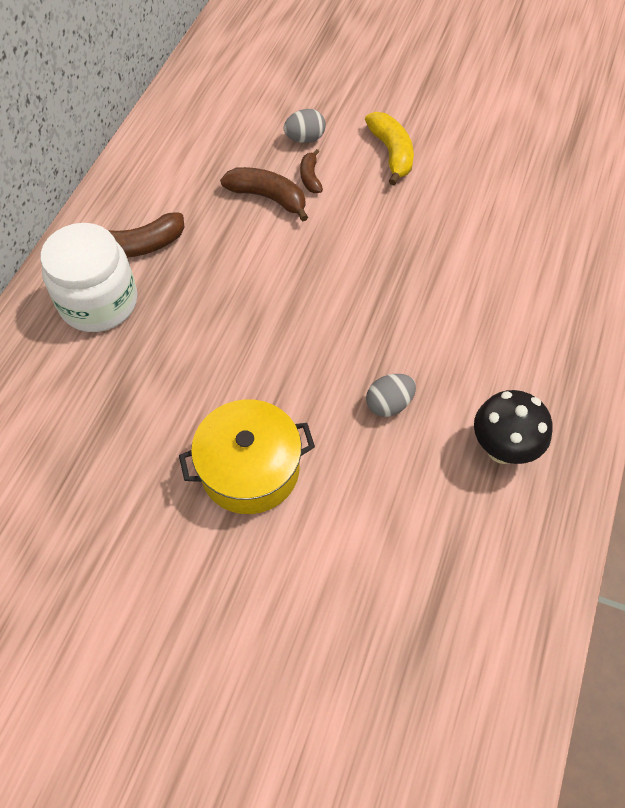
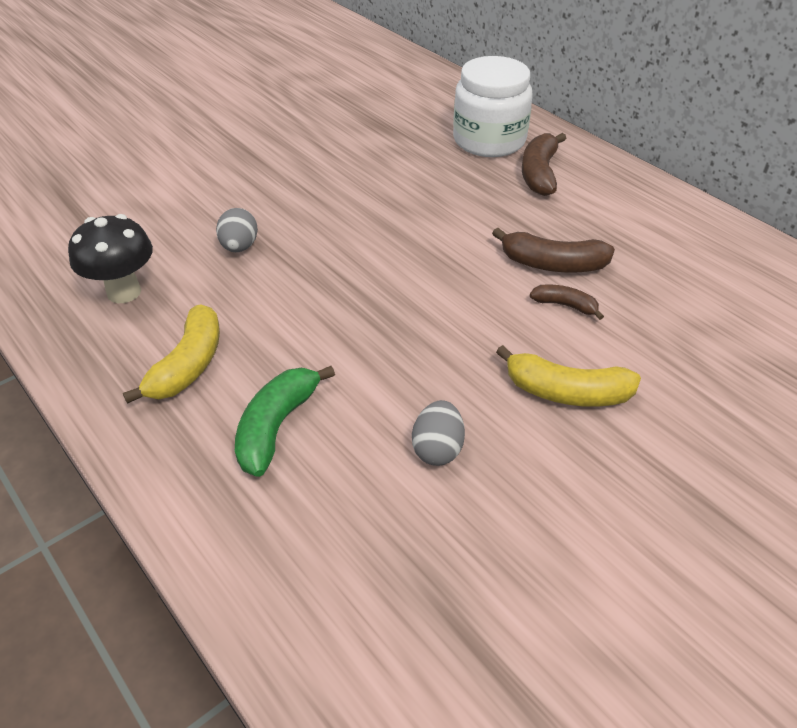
camera: 120 degrees right, 15 degrees down
yellow pot [179,399,315,514] -> none
brown banana [220,167,308,222] -> brown banana turned 45 degrees clockwise [492,228,615,273]
grey egg [284,109,326,143] -> grey egg moved to [412,400,465,466]
none -> yellow banana [123,304,220,404]
none -> green banana [235,366,335,477]

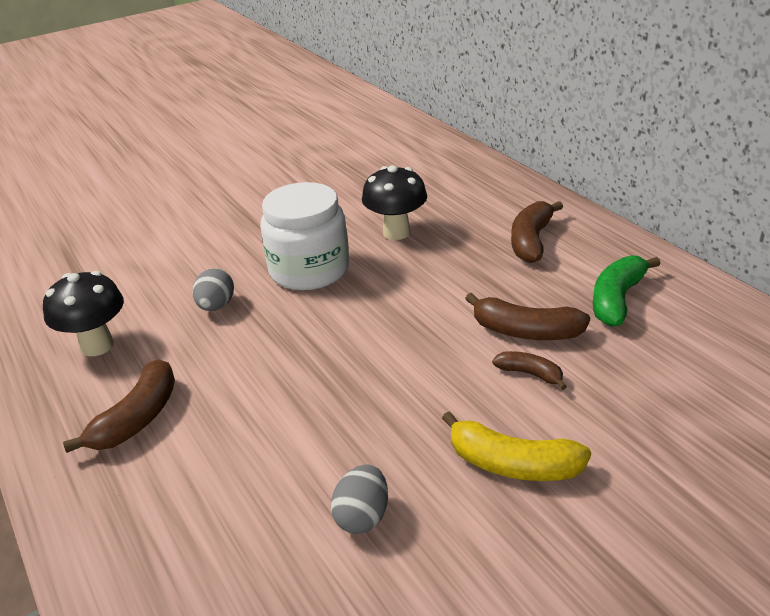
camera: 10 degrees right, 10 degrees down
yellow banana [123,304,220,404] -> brown banana [63,359,175,453]
green banana [235,366,335,477] -> green banana moved to [593,255,661,327]
white jar [453,56,533,157] -> white jar moved to [260,182,349,290]
none -> black mushroom [362,165,427,240]

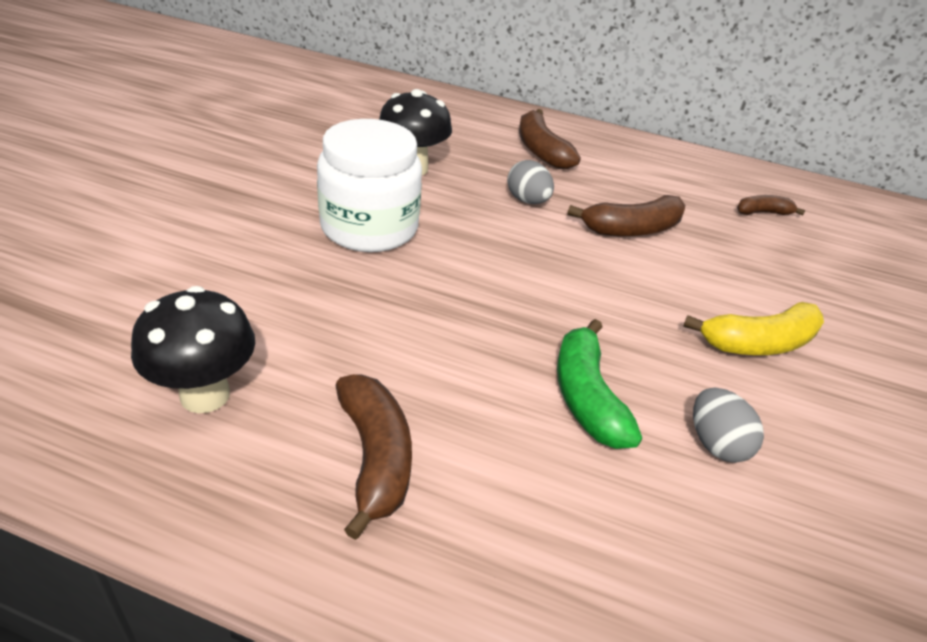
camera: 45 degrees left, 5 degrees up
grey egg [192,268,234,311] -> grey egg moved to [507,160,554,204]
brown banana [492,351,567,390] -> brown banana moved to [737,195,805,216]
green banana [593,255,661,327] -> green banana moved to [557,319,642,449]

